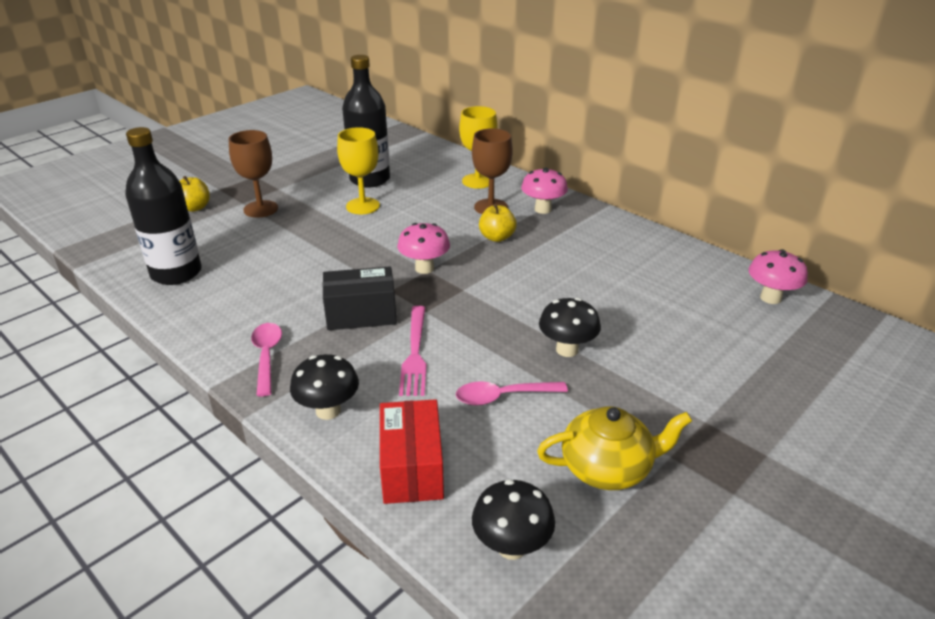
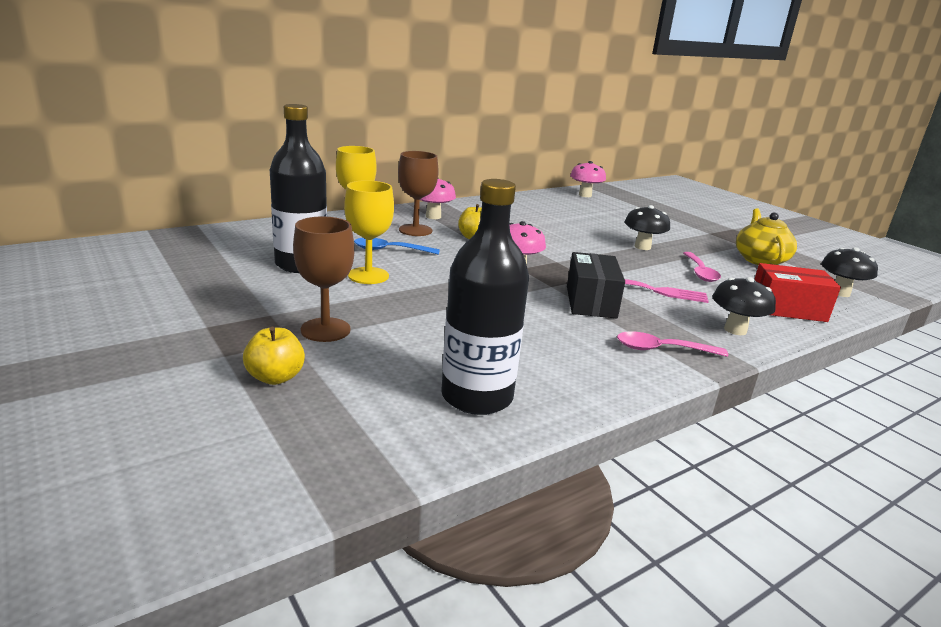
camera: 80 degrees left, 10 degrees down
none -> blue spoon [354,238,440,255]

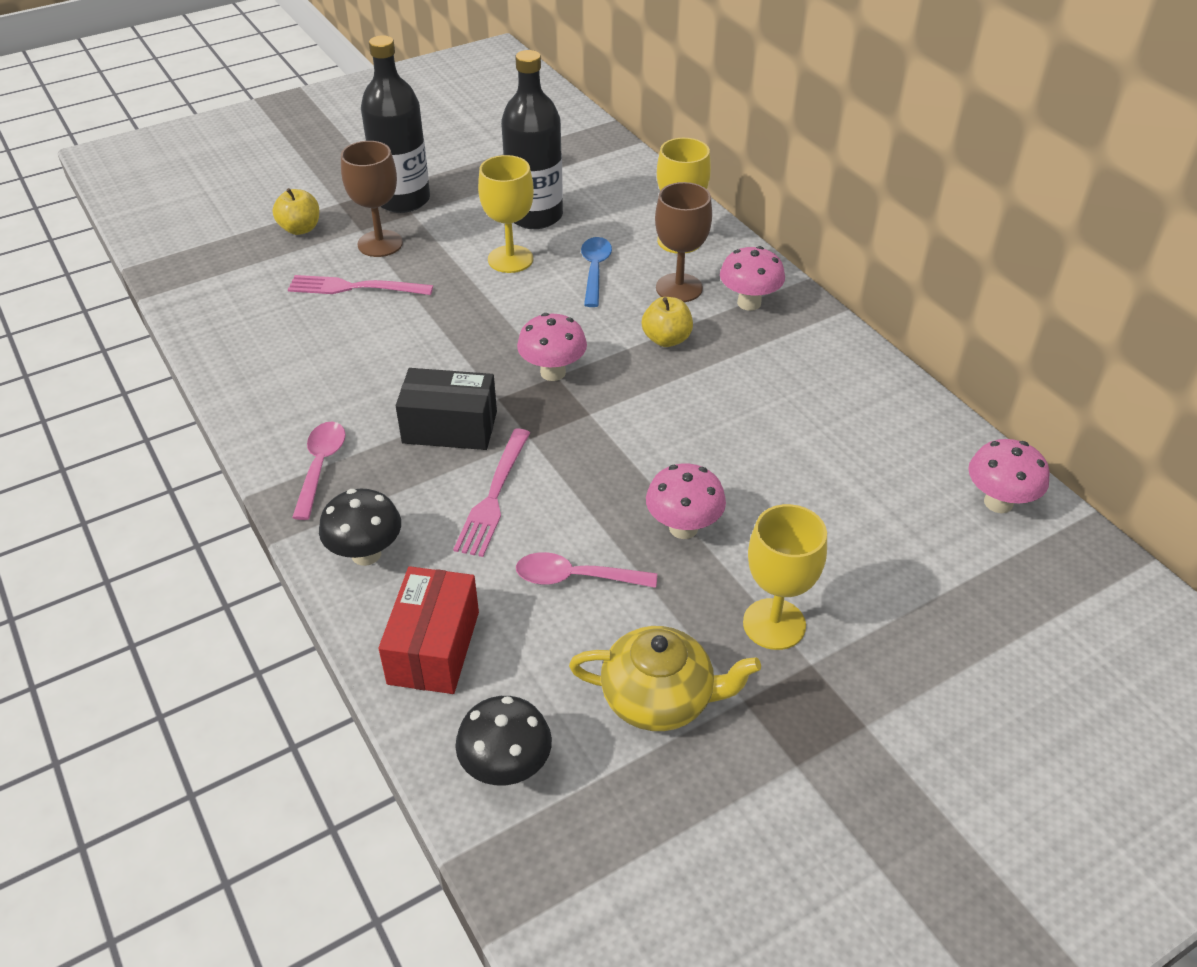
camera: 95 degrees right, 20 degrees up
black bottle [441,179,529,415] -> black bottle moved to [361,35,430,213]
black mushroom [625,205,670,250] -> pink mushroom [646,463,726,539]
none -> pink fork [288,275,433,295]
none -> yellow goblet [743,504,827,650]

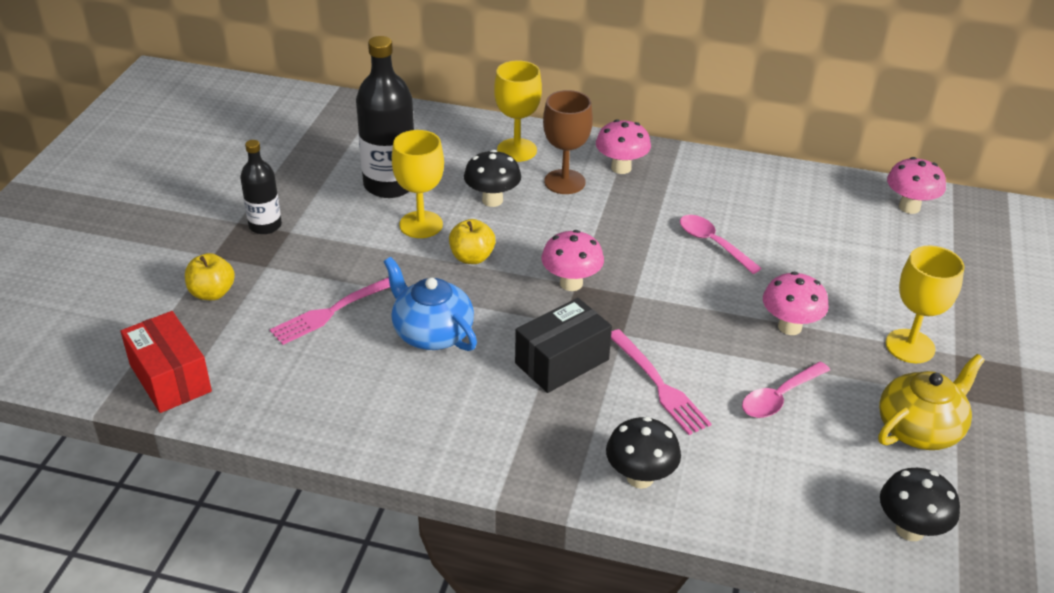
camera: 45 degrees left, 5 degrees down
pink spoon [292,422,346,520] -> pink spoon moved to [680,215,762,274]
brown goblet [341,141,403,257] -> none
black bottle [361,35,430,213] -> black bottle [240,140,282,234], size x0.59
red box [378,566,479,694] -> red box moved to [120,311,212,413]
blue spoon [581,237,612,307] -> black mushroom [464,150,521,207]
yellow apple [642,297,693,347] -> yellow apple moved to [449,219,496,264]
none -> blue teapot [384,257,477,351]

